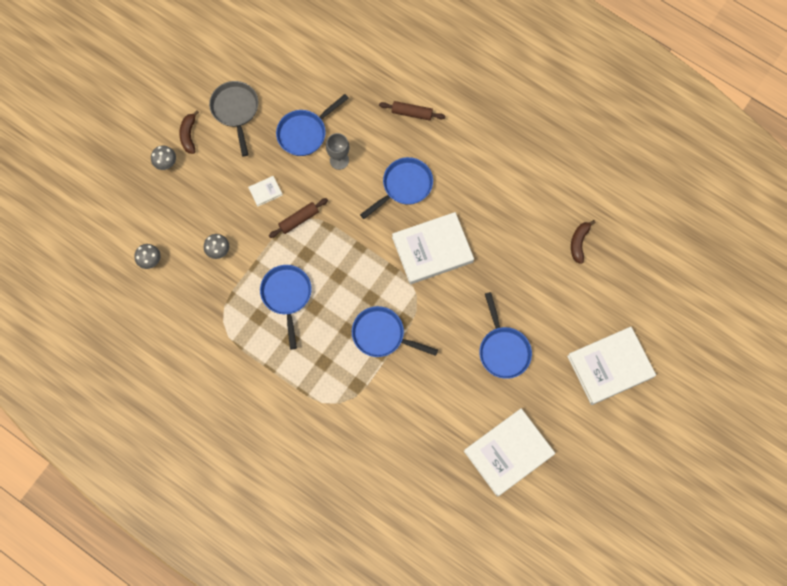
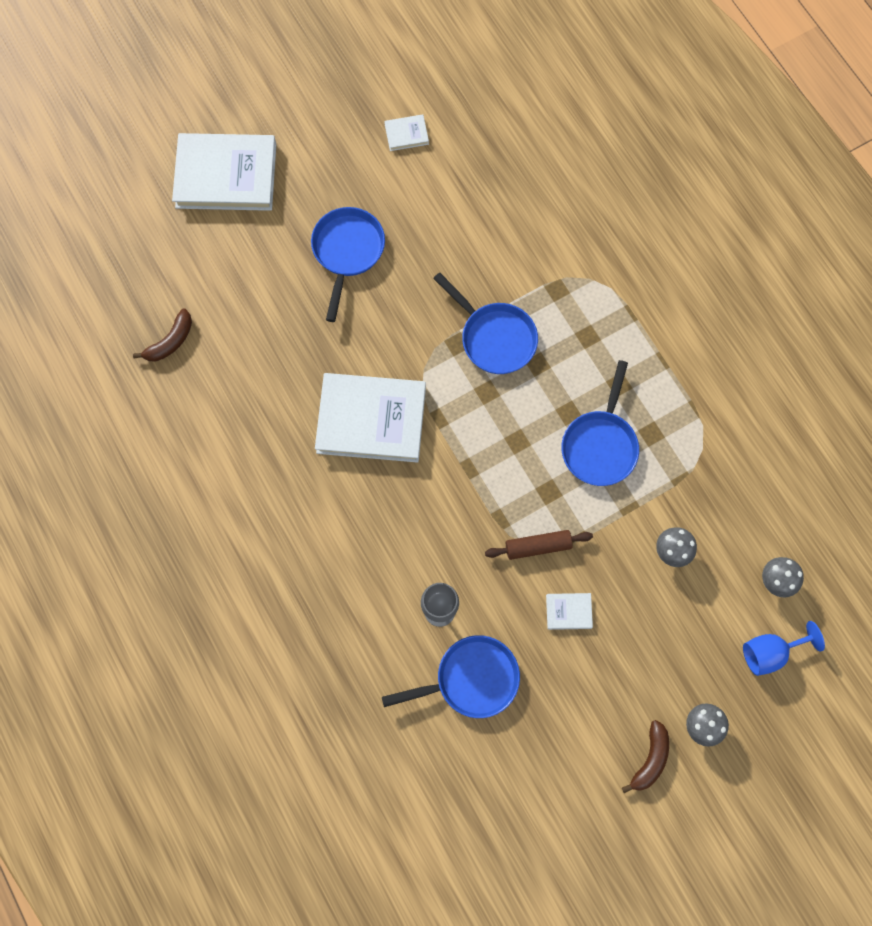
camera: 155 degrees left, 0 degrees up
grey pan [209,81,258,156] -> none
blue pan [360,157,433,219] -> none
brown rolling pin [379,101,445,121] -> none
white book [464,408,555,497] -> white book [384,114,429,151], size x0.42
none -> blue goblet [743,621,825,676]

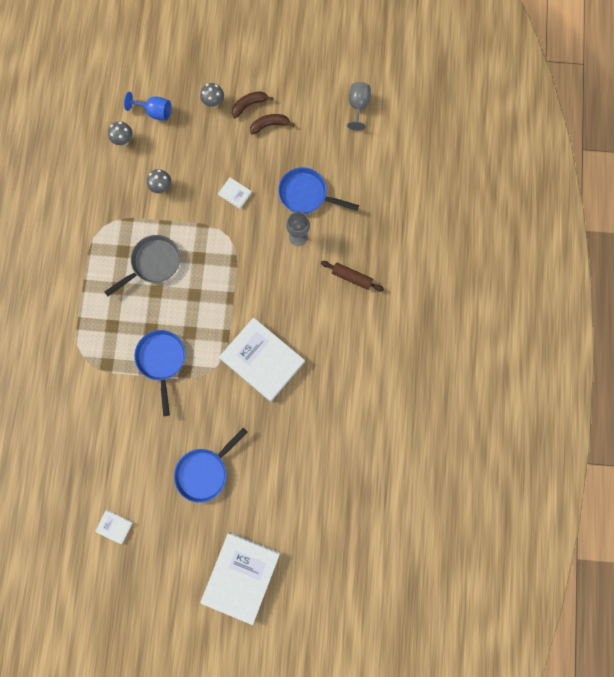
camera: 145 degrees left, 5 degrees up
brown banana [133,308,192,361] -> brown banana moved to [250,114,295,135]
white book [172,133,276,211] -> white book turned 75 degrees clockwise [200,532,280,625]
brown rolling pin [485,530,593,560] -> brown rolling pin moved to [321,261,384,291]
blue pan [561,360,639,486] -> grey pan [104,235,180,296]
none -> grey goblet [347,82,371,131]

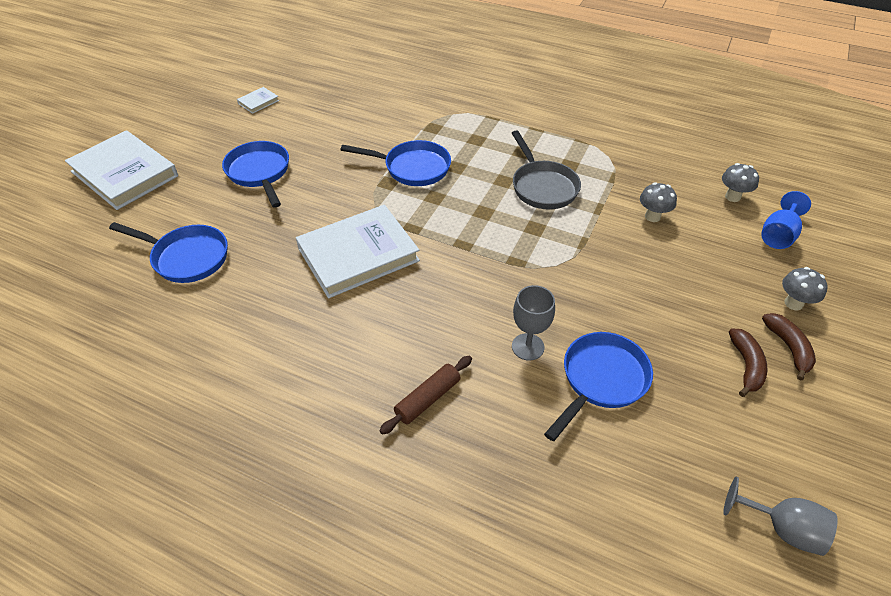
camera: 110 degrees right, 30 degrees down
white book [218,178,252,209] -> none
none -> blue pan [109,222,228,283]

